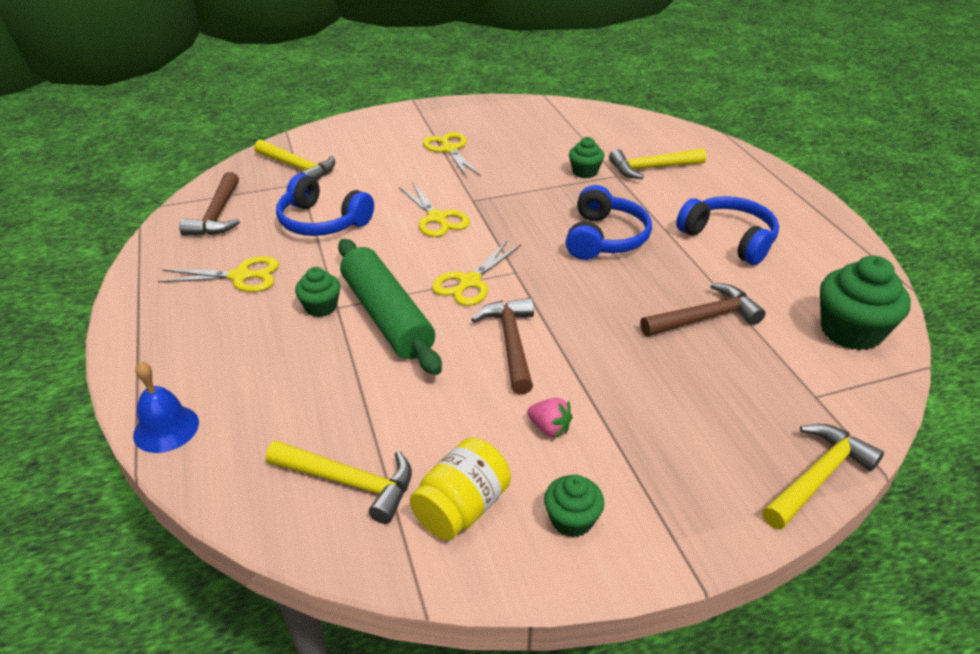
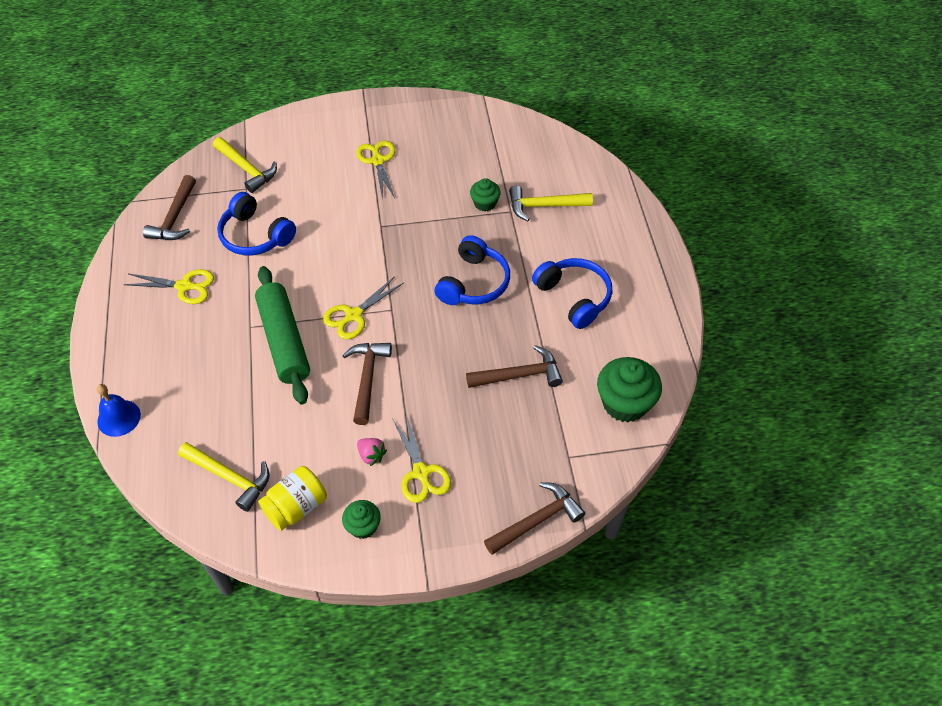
camera: 10 degrees right, 15 degrees up
green cupcake [295,267,341,317] -> none
yellow scissors [399,182,470,237] -> yellow scissors moved to [393,417,451,503]
yellow hammer [762,424,884,530] -> brown hammer [484,482,585,555]

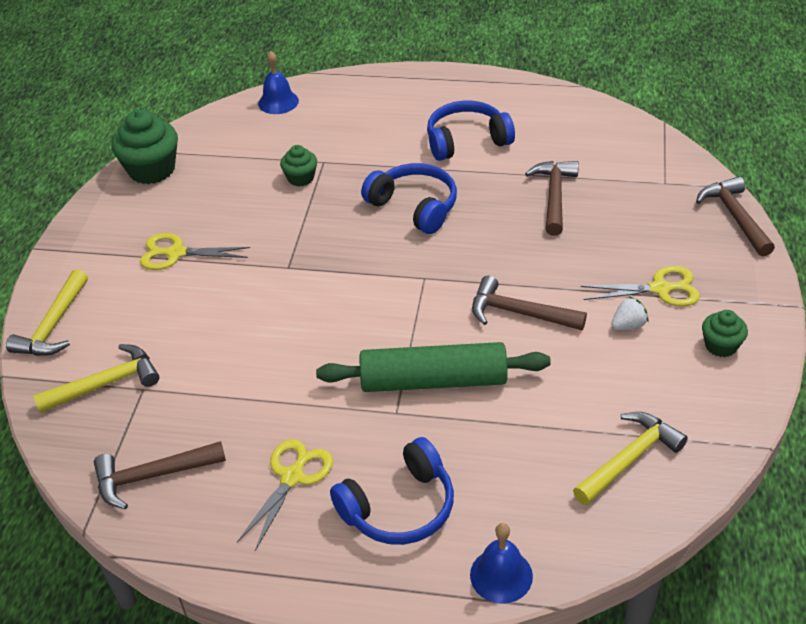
camera: 70 degrees left, 10 degrees down
brown hammer [143,175,196,240] -> brown hammer turned 135 degrees clockwise [94,441,226,510]
blue headphones [217,192,296,255] -> blue headphones moved to [330,437,454,545]
yellow jar [258,466,327,531] -> none
yellow scissors [323,276,404,339] -> none
pink strawberry [357,438,387,466] -> white strawberry [611,296,649,330]
yellow hammer [509,186,593,221] -> yellow hammer moved to [6,269,88,356]
green cupcake [597,357,662,422] -> green cupcake moved to [111,109,178,184]
none -> blue bell [258,51,299,114]

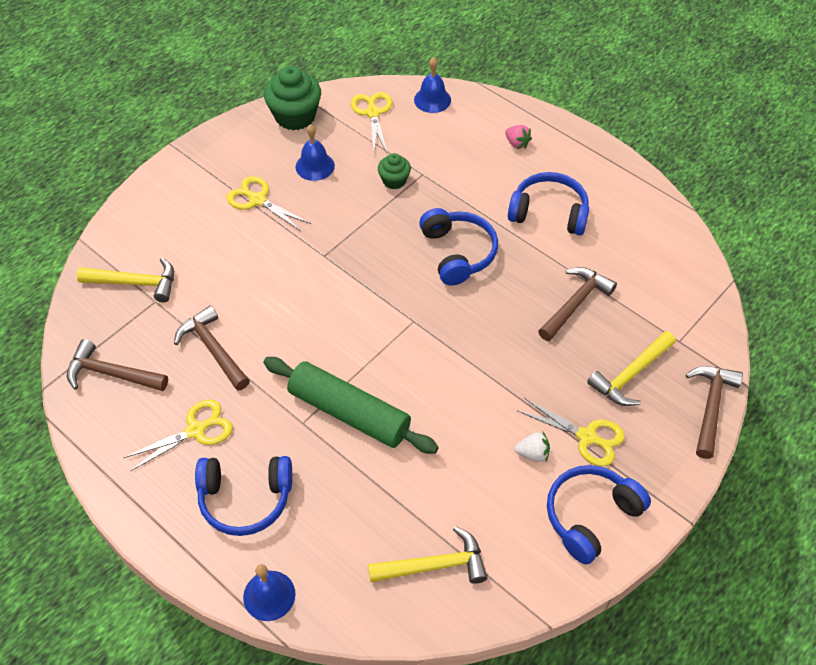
camera: 30 degrees right, 10 degrees up
yellow hammer [6,269,88,356] -> yellow hammer moved to [587,331,676,406]
brown hammer [472,276,587,330] -> brown hammer moved to [174,306,250,391]
green cupcake [702,310,748,357] -> blue headphones [547,465,651,564]
none -> blue bell [295,124,335,181]
none -> yellow scissors [351,92,393,153]
none -> pink strawberry [505,125,532,149]

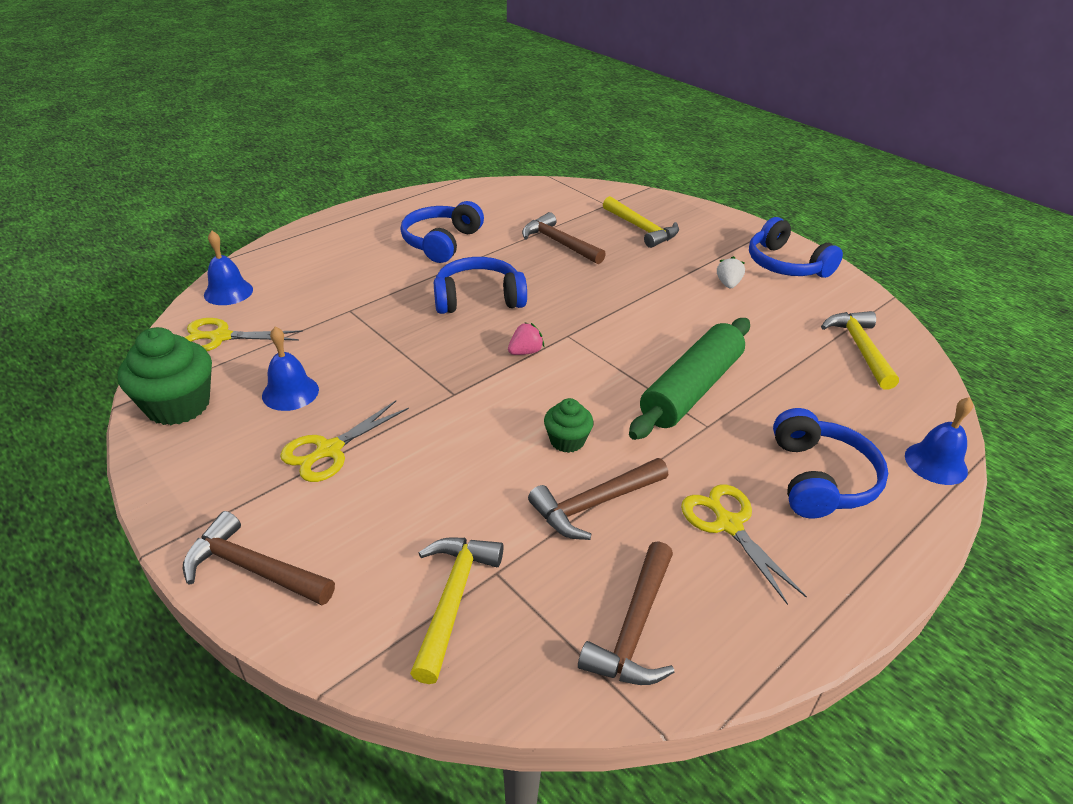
camera: 85 degrees left, 15 degrees down
green cupcake [378,153,411,189] -> green cupcake moved to [544,398,594,453]
pink strawberry [505,125,532,149] -> pink strawberry moved to [508,322,544,355]
yellow scissors [517,398,625,466] -> none
brown hammer [686,366,743,459] -> brown hammer moved to [183,511,335,605]

